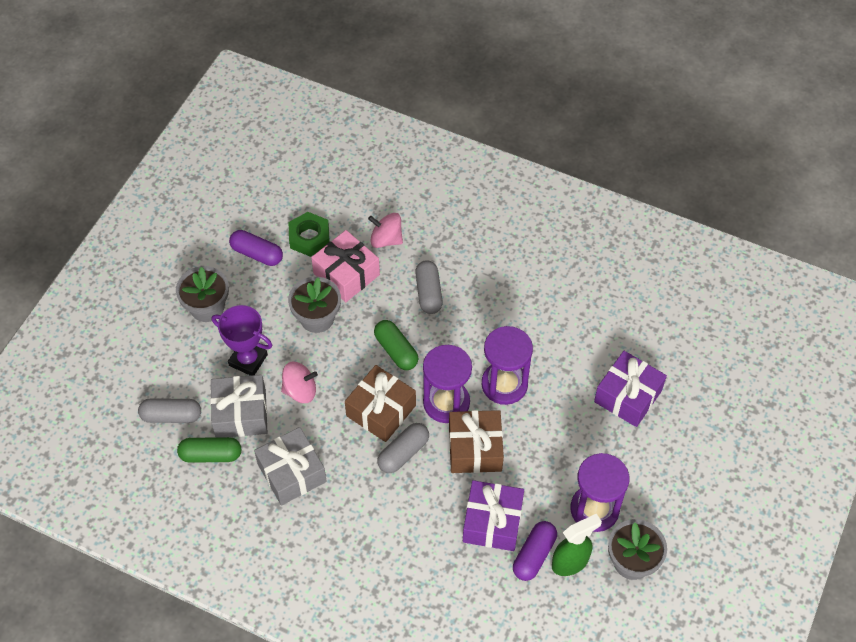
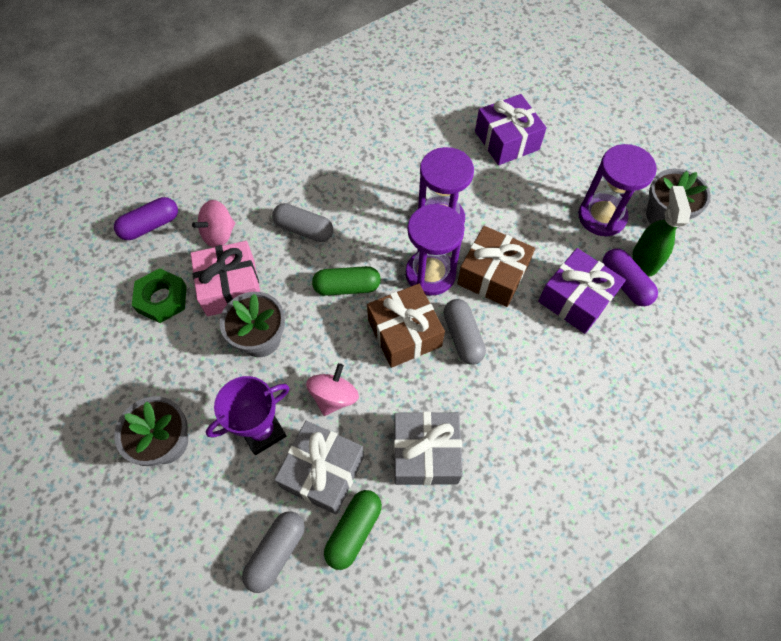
camera: 60 degrees left, 5 degrees up
purple capsule [229,230,283,266] -> purple capsule moved to [114,197,178,240]

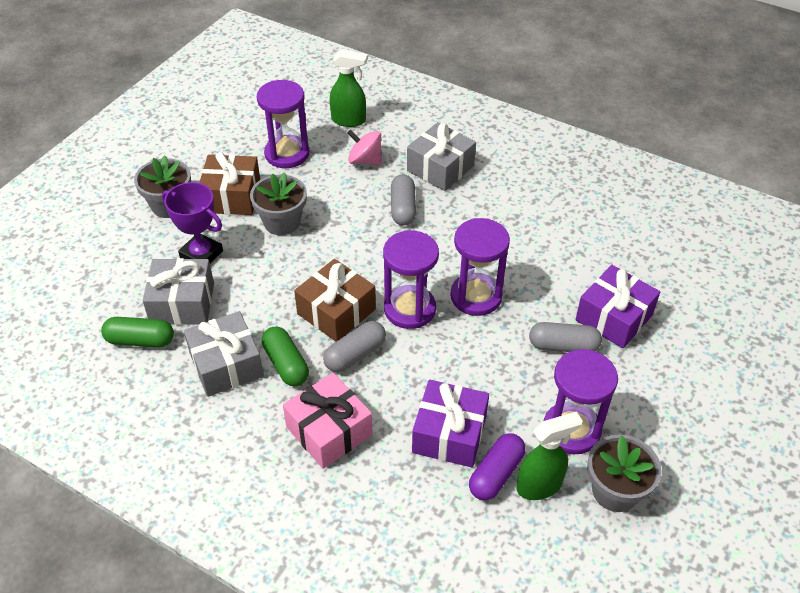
camera: 65 degrees right, 15 degrees down
purple capsule [114,197,178,240] -> green spray bottle [330,49,367,127]
green nut [132,268,187,323] -> purple hourglass [257,80,309,168]
pink gift [190,241,260,316] -> pink gift moved to [283,373,373,469]
grey capsule [242,511,305,593] -> grey capsule moved to [529,322,602,352]
pink spinning top [306,363,359,416] -> none
green capsule [312,266,381,296] -> green capsule moved to [262,327,309,386]
brown gift [457,226,535,307] -> brown gift moved to [199,152,260,215]
none -> grey gift [407,122,476,191]

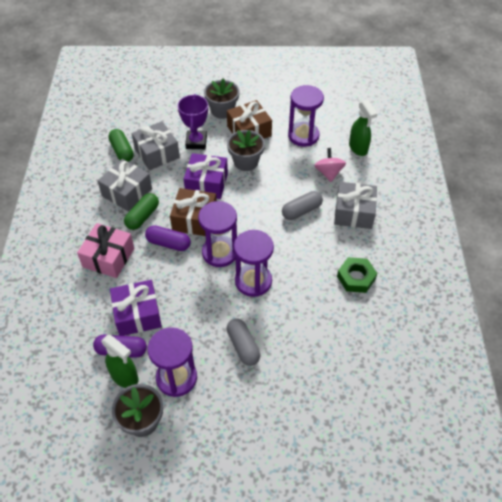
camera: 60 degrees right, 5 degrees up
grey capsule [323,321,386,372] -> purple capsule [145,225,191,251]
purple gift [575,265,660,348] -> purple gift moved to [184,153,228,199]
none -> green nut [337,257,377,293]

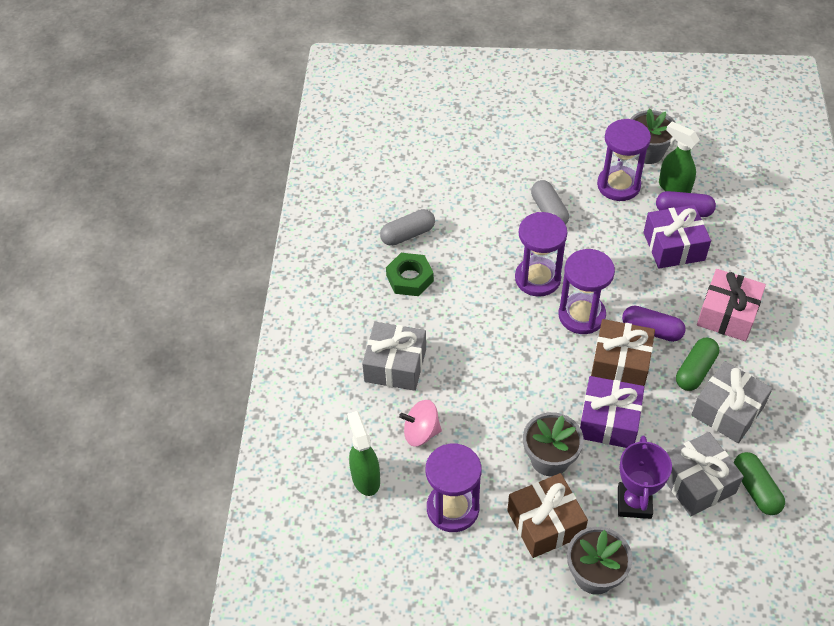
camera: 175 degrees left, 0 degrees up
grey capsule [282,191,323,220] -> grey capsule moved to [380,209,435,246]
pink spinning top [314,148,346,182] -> pink spinning top turned 90 degrees clockwise [399,400,442,447]

